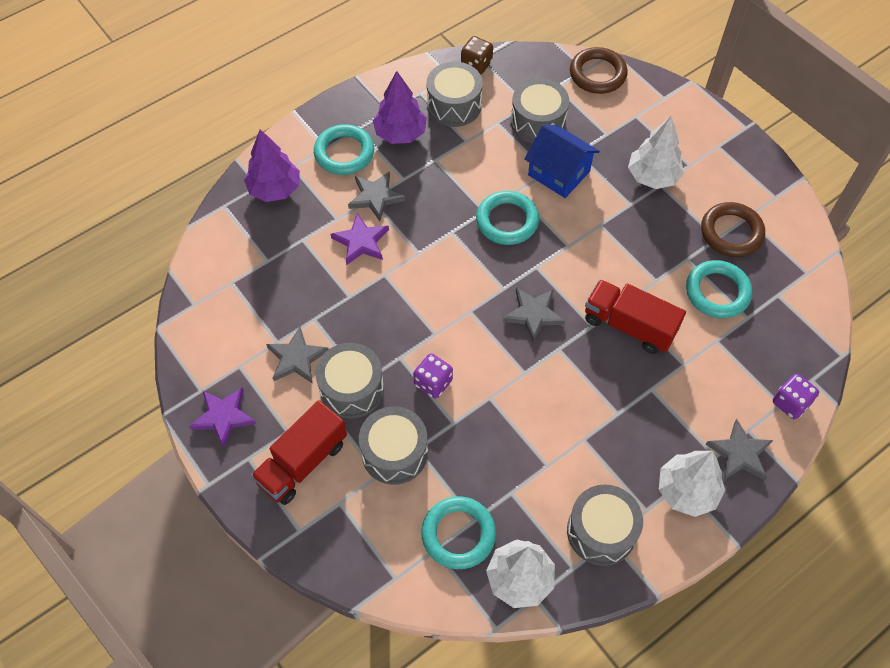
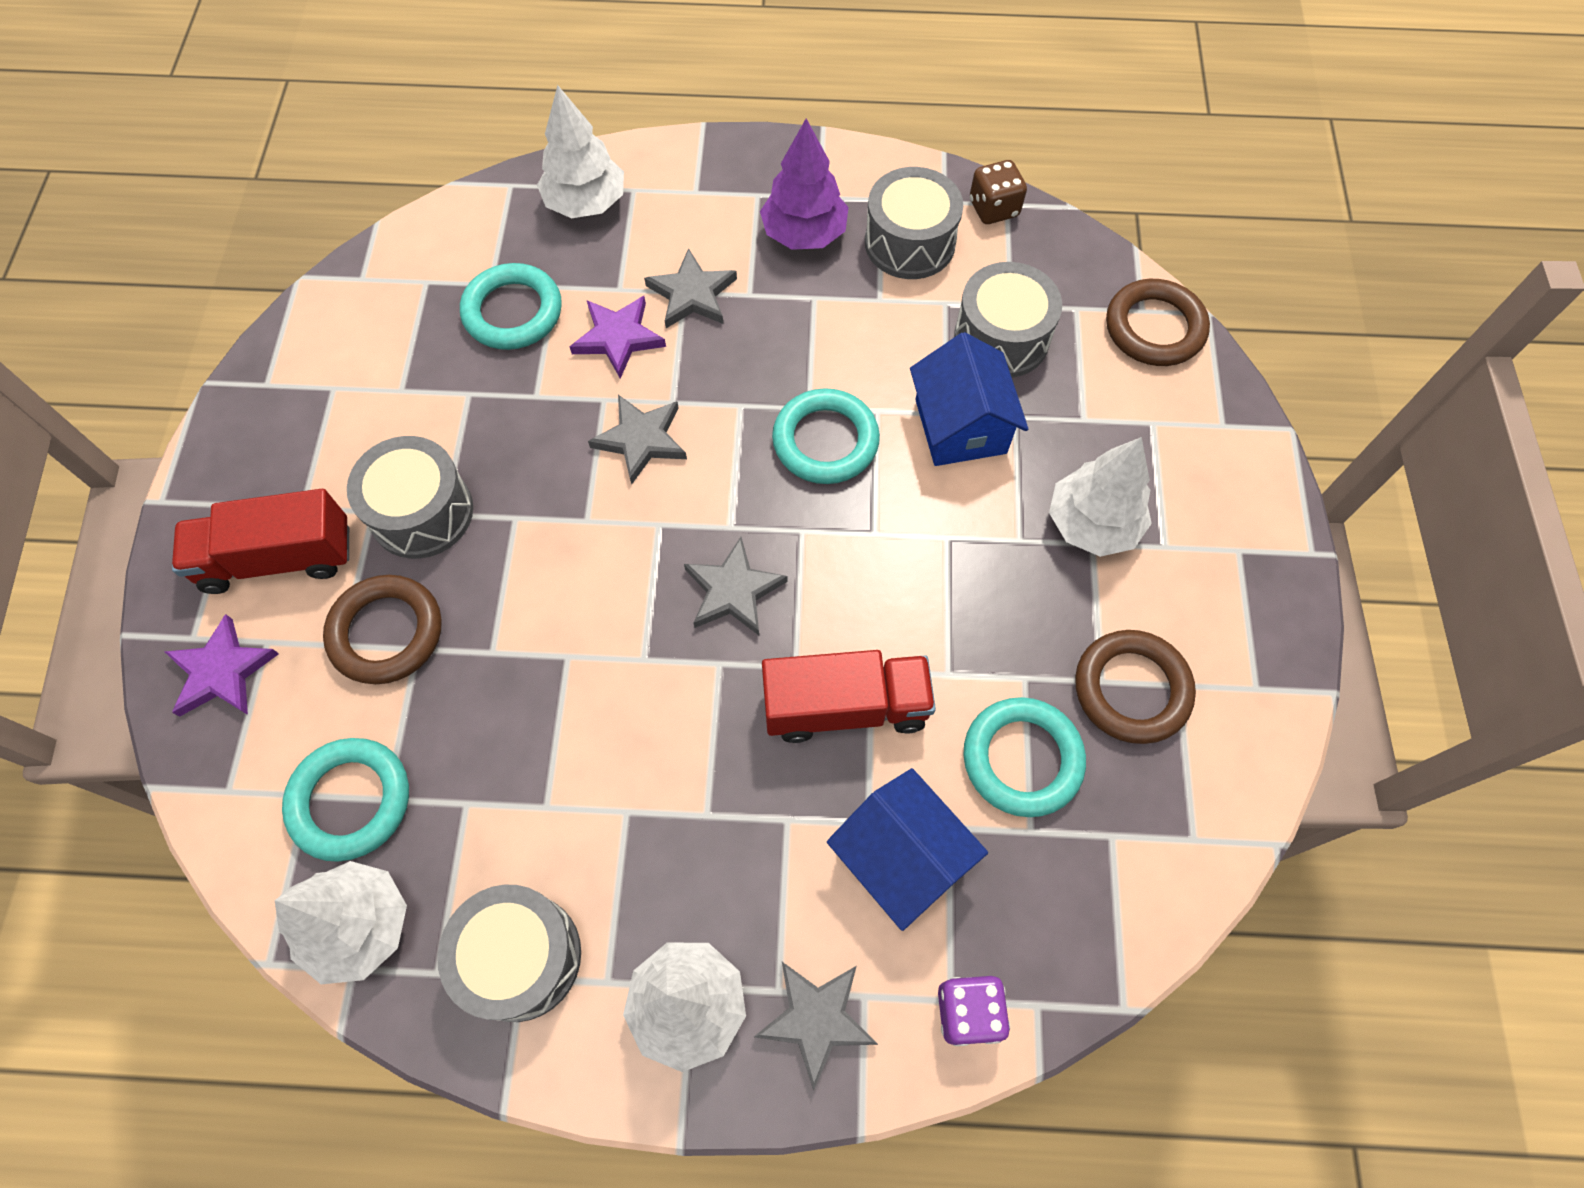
camera: 40 degrees right, 5 degrees up
purple star [189,387,256,449] -> purple star moved to [165,614,279,717]
purple tree [244,129,300,202] -> white tree [537,85,624,218]
grey star [266,327,329,384] -> grey star moved to [588,395,687,484]
turquoise ring [314,124,374,175] -> turquoise ring moved to [460,263,562,350]
grey drum [359,406,428,485] -> brown ring [323,575,442,684]
purple dice [413,353,453,398] -> none
red truck [585,280,686,354] -> red truck turned 105 degrees clockwise [762,650,936,743]
none -> blue house [827,768,988,931]

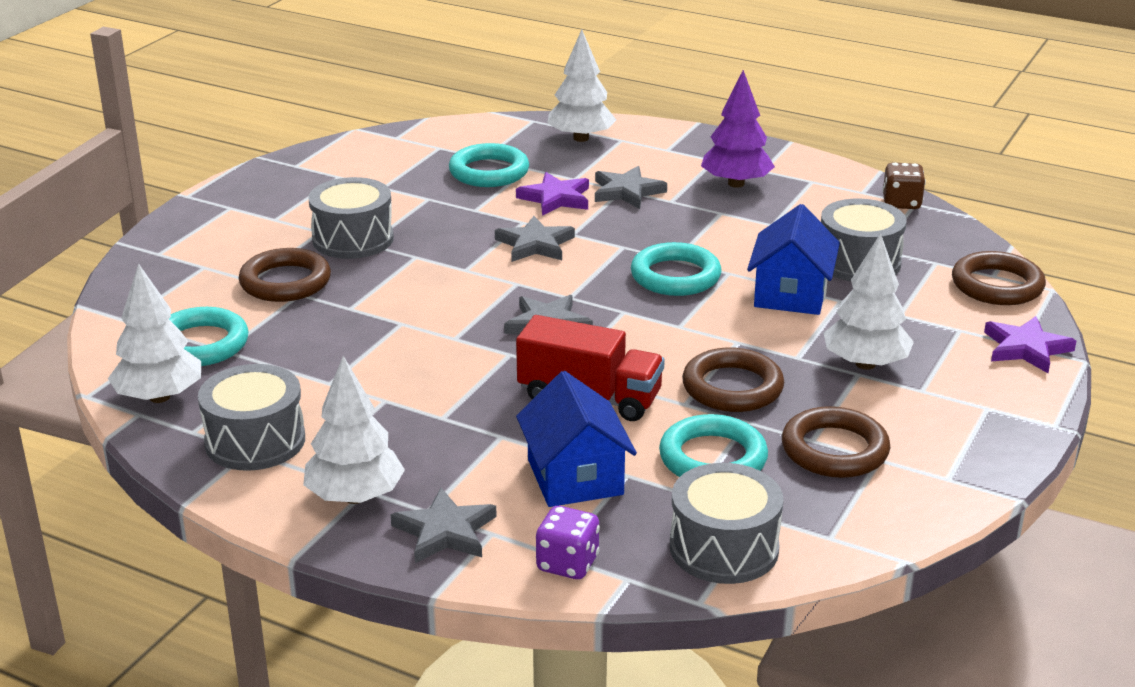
camera: 25 degrees right, 35 degrees down
purple star [165,614,279,717] -> purple star moved to [984,316,1076,373]
red truck [172,489,349,594] -> none
grey drum [865,167,963,279] -> grey drum moved to [670,463,784,584]
none -> brown ring [682,347,784,412]

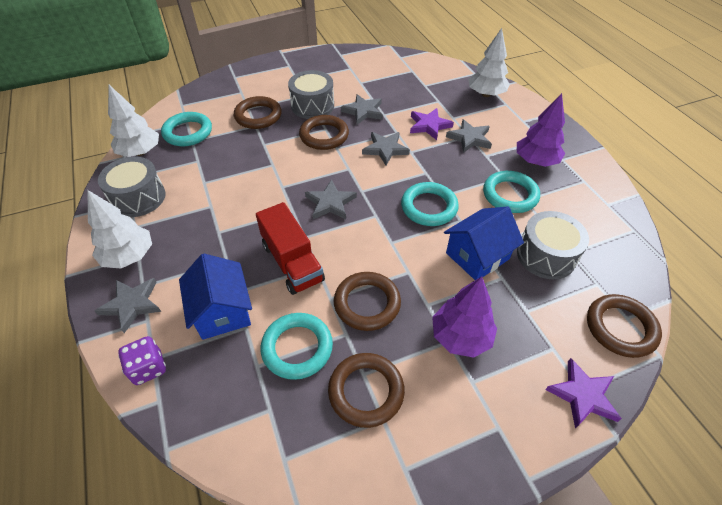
camera: 40 degrees right, 20 degrees up
turquoise ring [449,143,529,187] -> turquoise ring moved to [483,171,540,213]
blue house [516,371,637,507] -> blue house turned 45 degrees counterclockwise [179,253,252,340]
grey drum [670,463,784,584] -> none
white tree [824,233,914,370] -> purple tree [432,276,497,358]
brown dice [882,163,926,209] -> none
none -> brown ring [299,115,349,150]
none -> grey star [341,94,383,125]

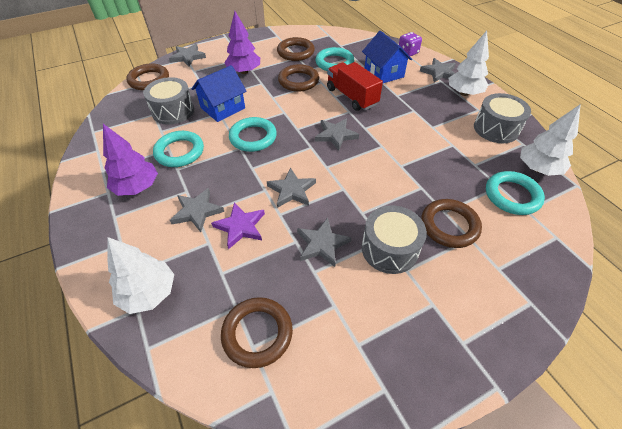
camera: 175 degrees right, 0 degrees up
brown ring [299,115,349,150] -> brown ring moved to [221,297,293,368]
purple star [545,358,622,429] -> grey star [169,44,206,66]

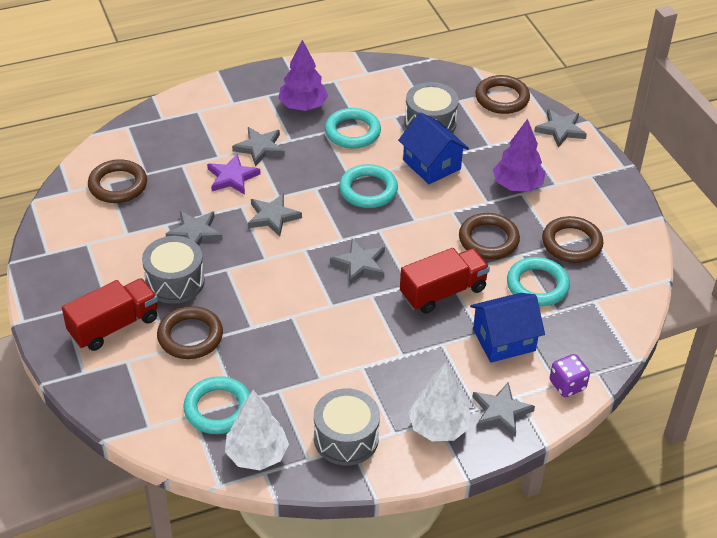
camera: 95 degrees right, 5 degrees down
white tree [108,237,174,314] -> none
none -> red truck [62,278,158,351]

